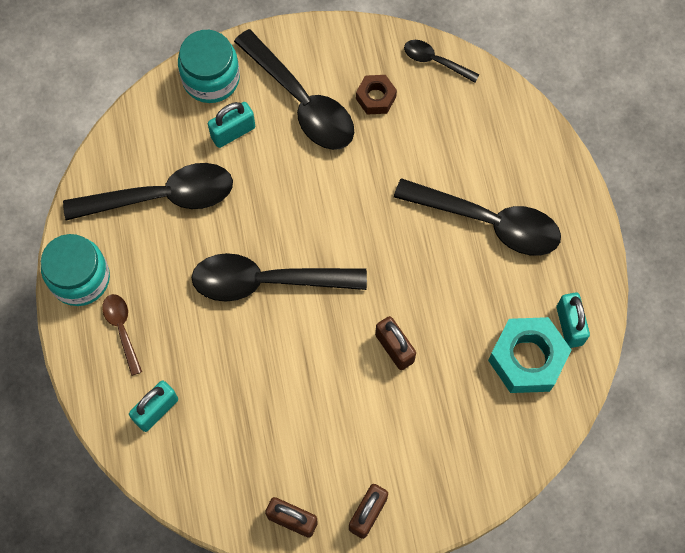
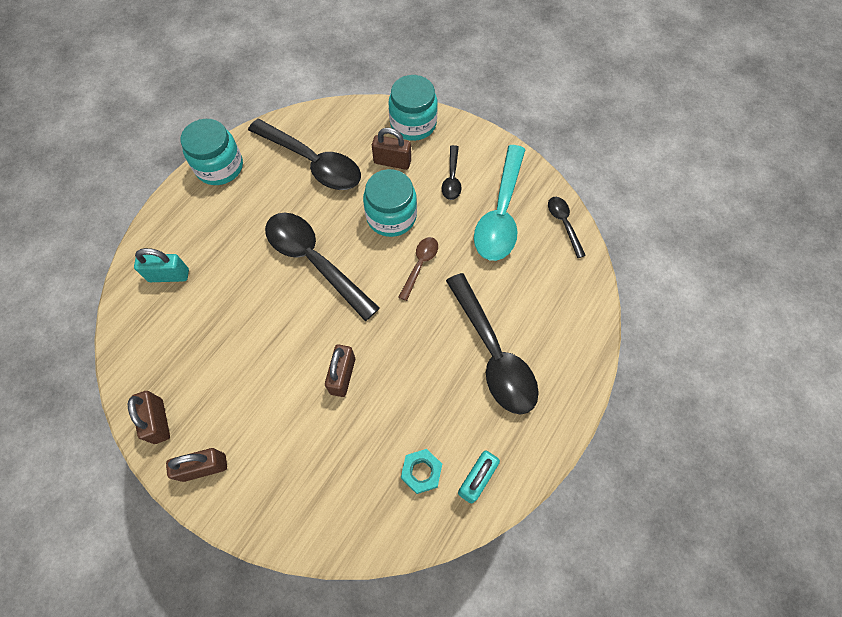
camera: 45 degrees right, 5 degrees down
brown spoon [102,294,142,376] -> brown spoon moved to [398,237,438,301]
turquoise padlock [208,102,255,148] -> brown padlock [372,128,411,170]
black spoon [234,29,354,150] -> black spoon [442,145,461,200], size x0.49
brown nut [356,75,397,114] -> turquoise spoon [474,145,526,261]
turquoise nut [488,317,571,393] -> turquoise nut [401,449,442,494], size x0.55
none -> turquoise jar [363,169,417,237]

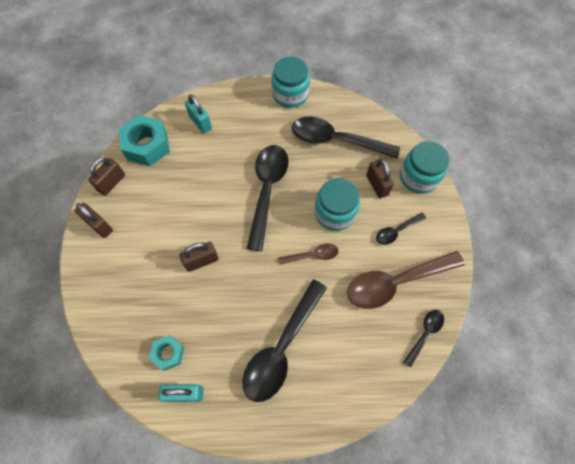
camera: 55 degrees right, 0 degrees up
black spoon [248,119,361,190] -> black spoon turned 105 degrees clockwise [292,116,400,159]
turquoise spoon [474,145,526,261] -> brown spoon [347,251,465,309]
none -> turquoise nut [118,115,170,166]

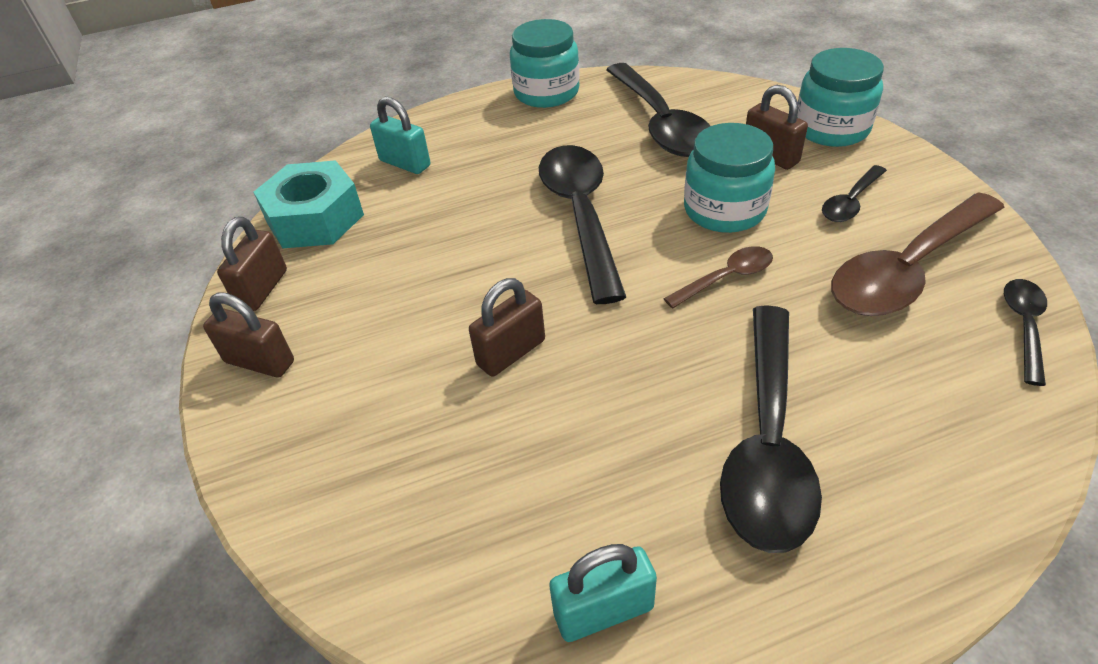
camera: 15 degrees left, 20 degrees down
turquoise nut [149,335,184,371] -> none
black spoon [292,116,400,159] -> black spoon turned 105 degrees counterclockwise [606,63,710,157]

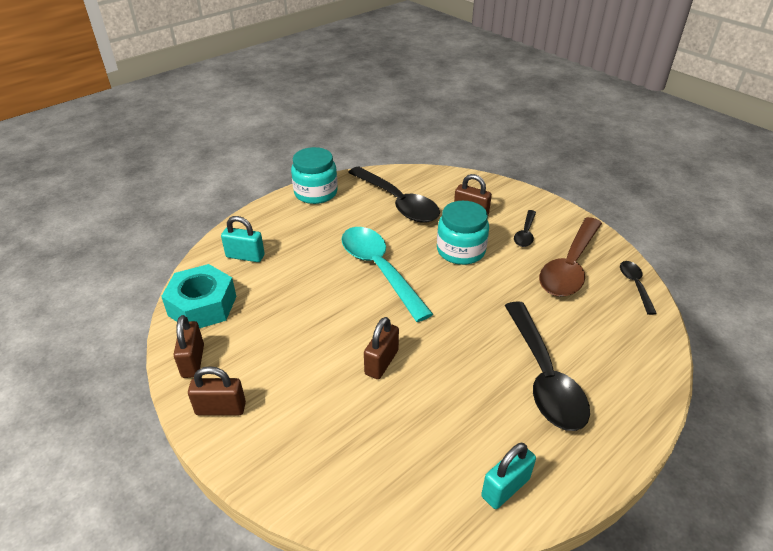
camera: 25 degrees left, 5 degrees down
black spoon [539,145,626,304] -> turquoise spoon [341,227,433,322]
brown spoon [664,246,773,309] -> none
turquoise jar [797,48,884,147] -> none

